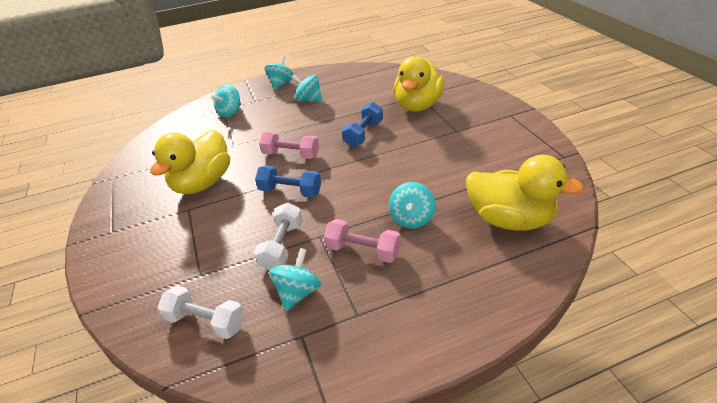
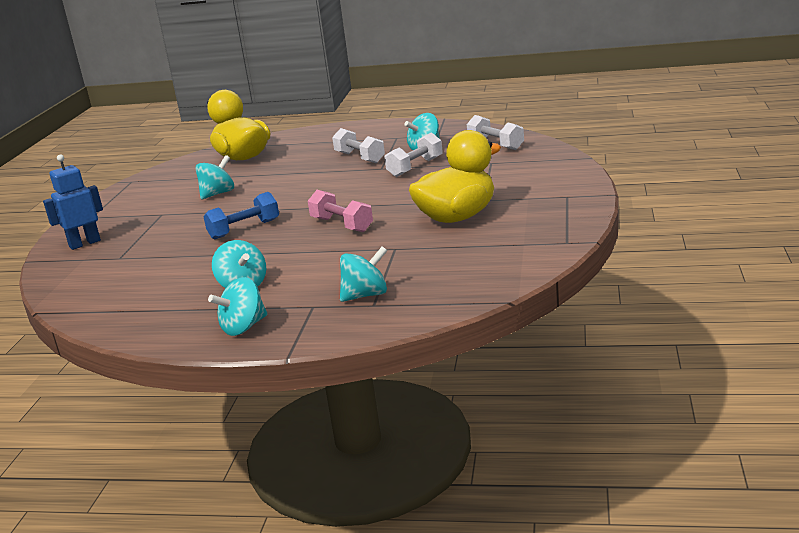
camera: 150 degrees left, 15 degrees down
blue dumbbell [255,165,321,197] -> none
pink dumbbell [324,219,401,263] -> white dumbbell [332,128,385,163]
turquoise spinning top [389,182,435,229] -> turquoise spinning top moved to [195,155,234,200]
yellow duck [394,56,445,111] -> none
none -> blue robot [43,154,103,250]

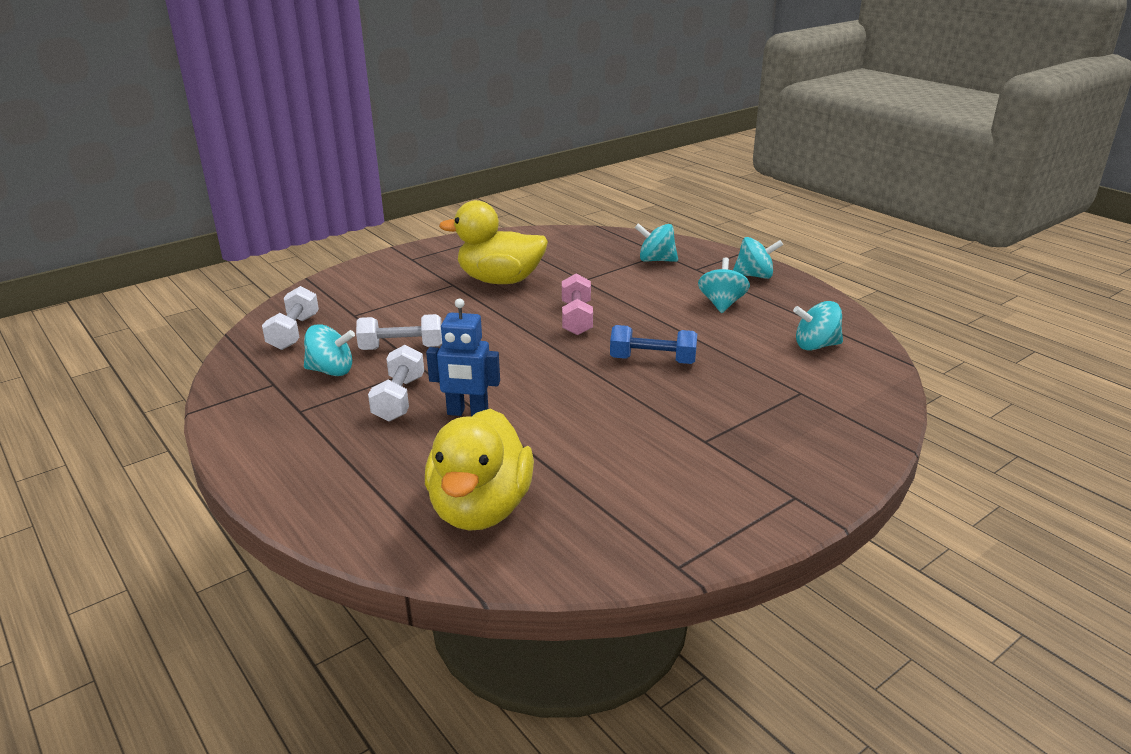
camera: 140 degrees left, 5 degrees up
blue robot [43,154,103,250] -> blue robot moved to [426,299,500,417]
turquoise spinning top [195,155,234,200] -> turquoise spinning top moved to [793,301,843,351]

